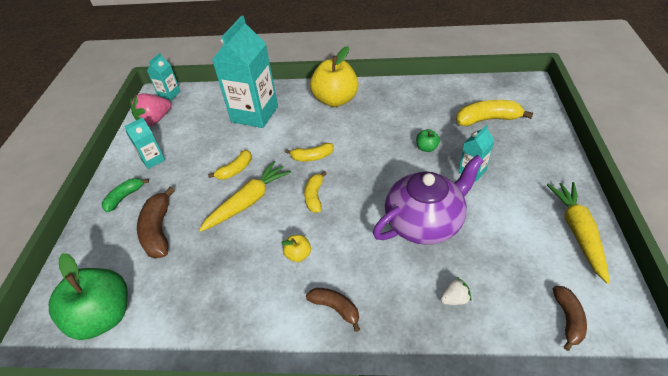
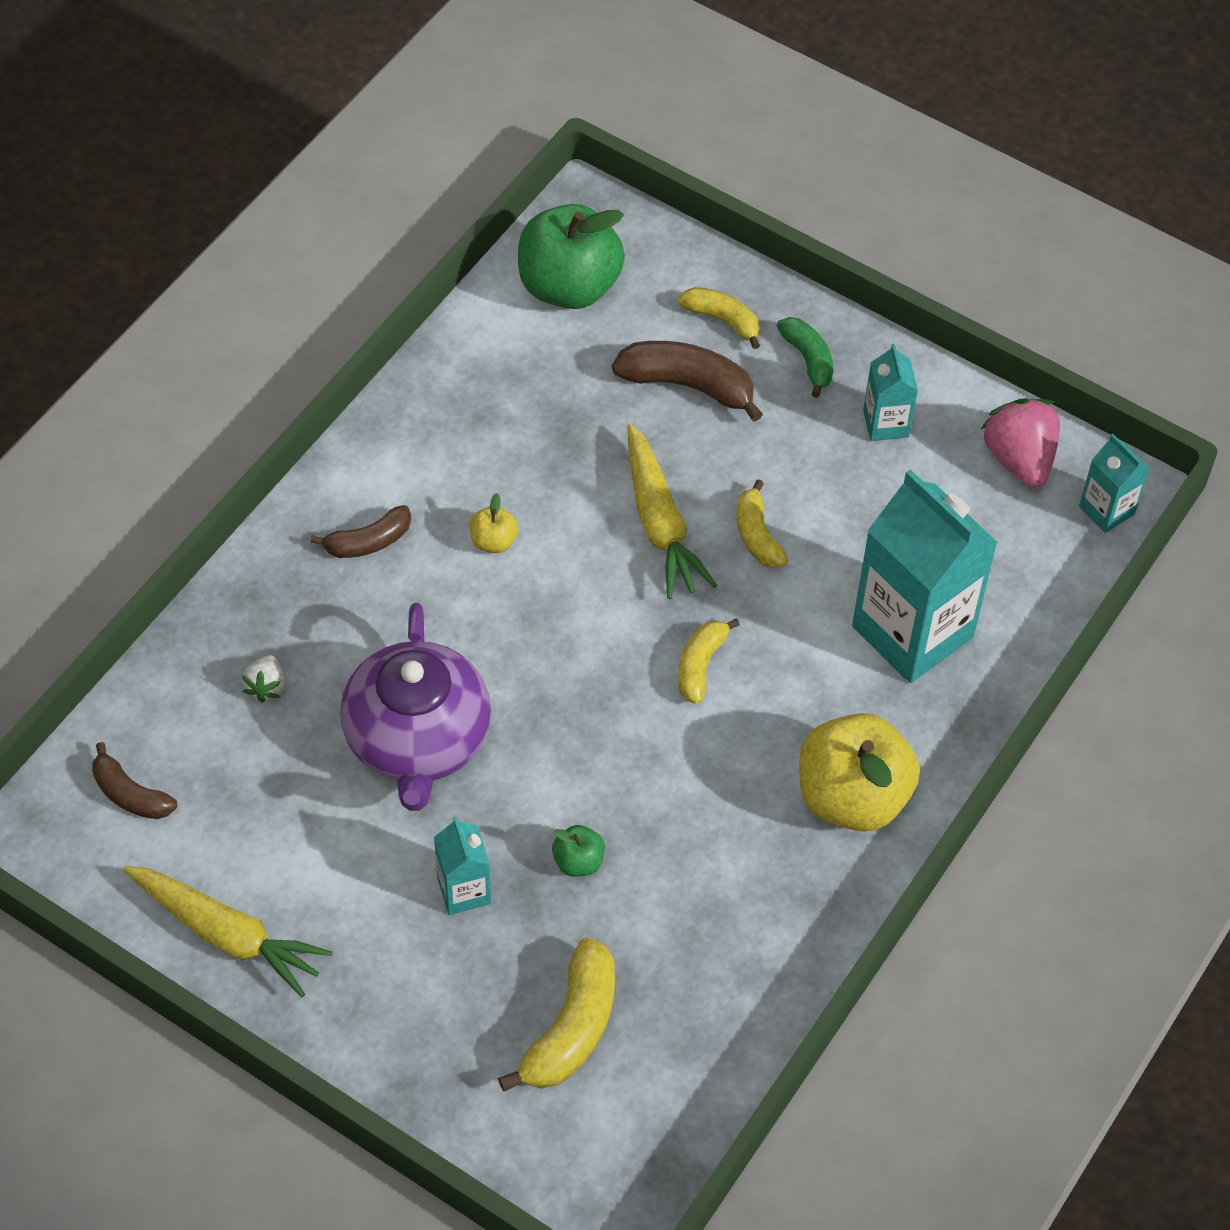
camera: 115 degrees right, 10 degrees up
yellow banana [304,171,327,212] -> yellow banana moved to [678,287,760,349]

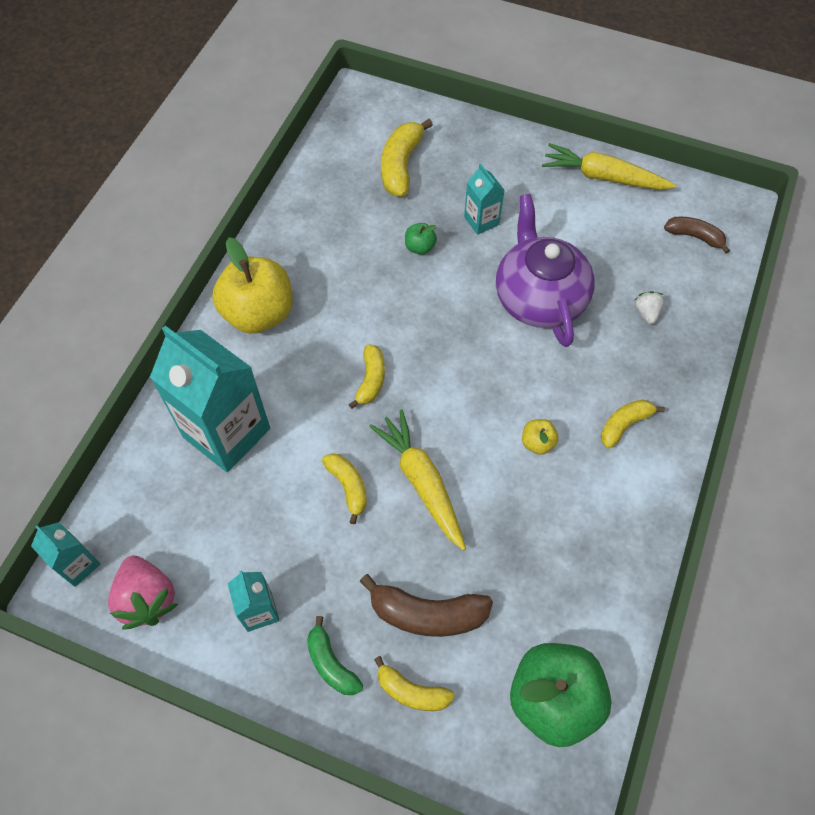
camera: 170 degrees right, 5 degrees up
brown banana [311,505,411,558] -> yellow banana [601,400,665,448]

